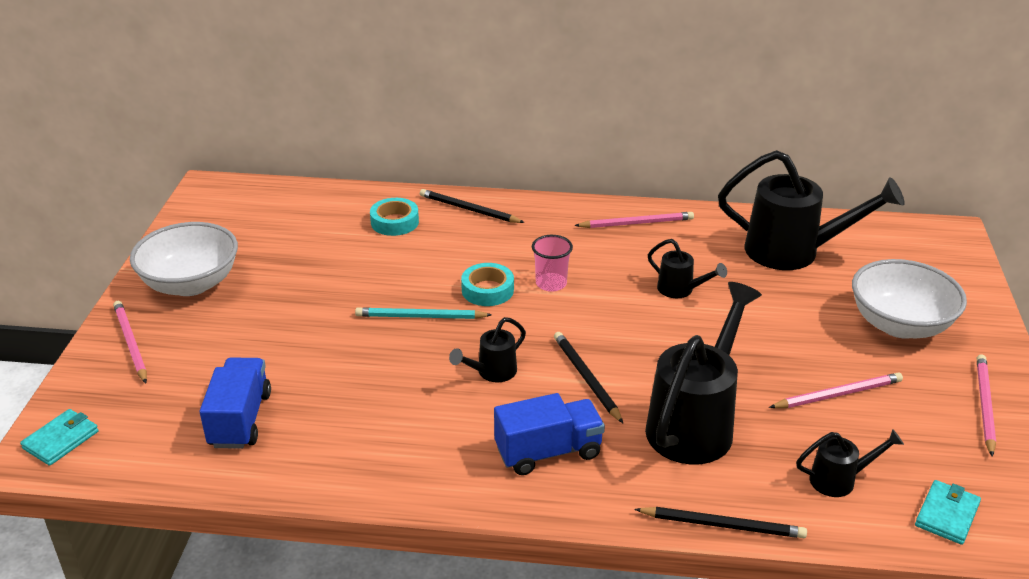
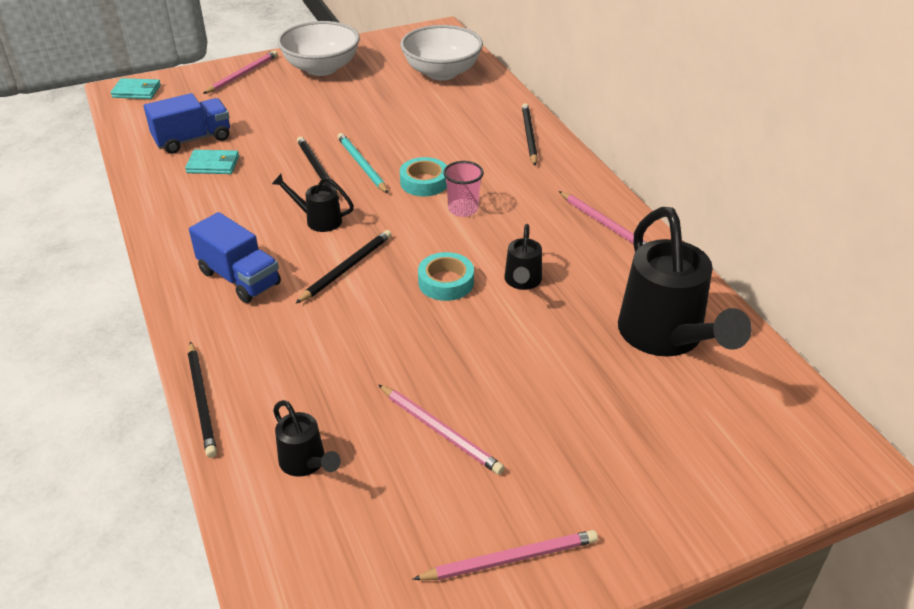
camera: 60 degrees right, 5 degrees up
turquoise tape [370,198,419,236] -> turquoise tape moved to [418,252,474,301]
black watering can [645,282,762,465] -> none
white bowl [852,259,967,339] -> white bowl moved to [400,25,483,80]
turquoise wallet [915,480,981,545] -> turquoise wallet moved to [185,150,239,174]
none -> black pencil [297,136,339,199]

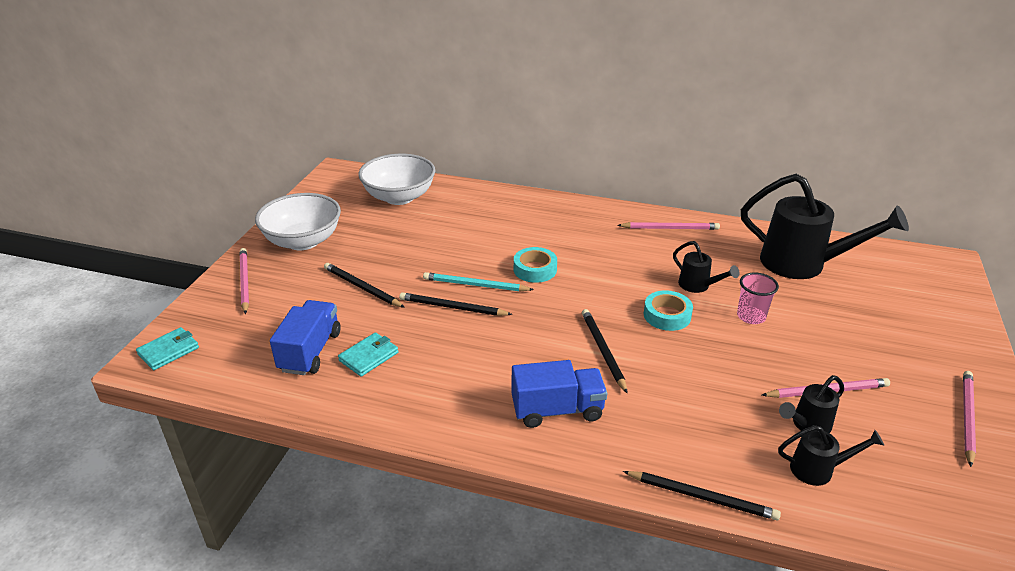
camera: 50 degrees left, 5 degrees down
black watering can [272,174,354,232] -> black watering can moved to [779,375,844,433]
pink cup [443,161,484,217] -> pink cup moved to [737,272,779,324]
black pencil [522,103,538,166] -> black pencil moved to [324,263,405,308]

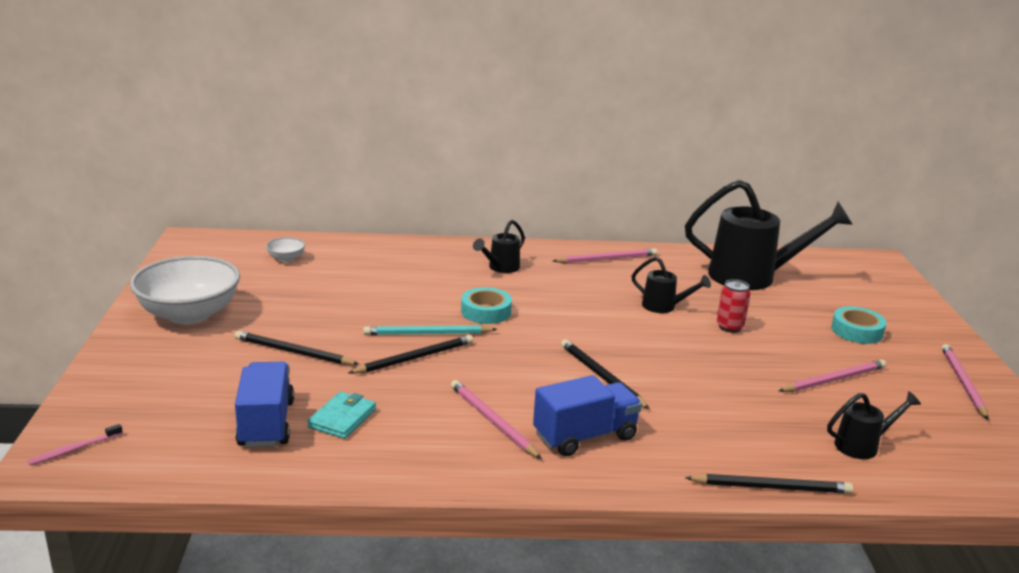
camera: 20 degrees left, 10 degrees down
turquoise wallet [136,327,199,370] -> pink toothbrush [28,424,123,465]
pink pencil [240,248,249,314] -> pink pencil moved to [451,380,542,459]
white bowl [359,154,435,205] -> white bowl [266,237,305,262], size x0.42
black pencil [399,292,513,316] -> black pencil turned 150 degrees clockwise [348,335,473,374]
turquoise tape [644,290,693,331] -> turquoise tape moved to [831,306,887,344]
pink cup [737,272,779,324] -> red can [717,279,750,333]
black watering can [779,375,844,433] -> black watering can moved to [473,220,525,273]

